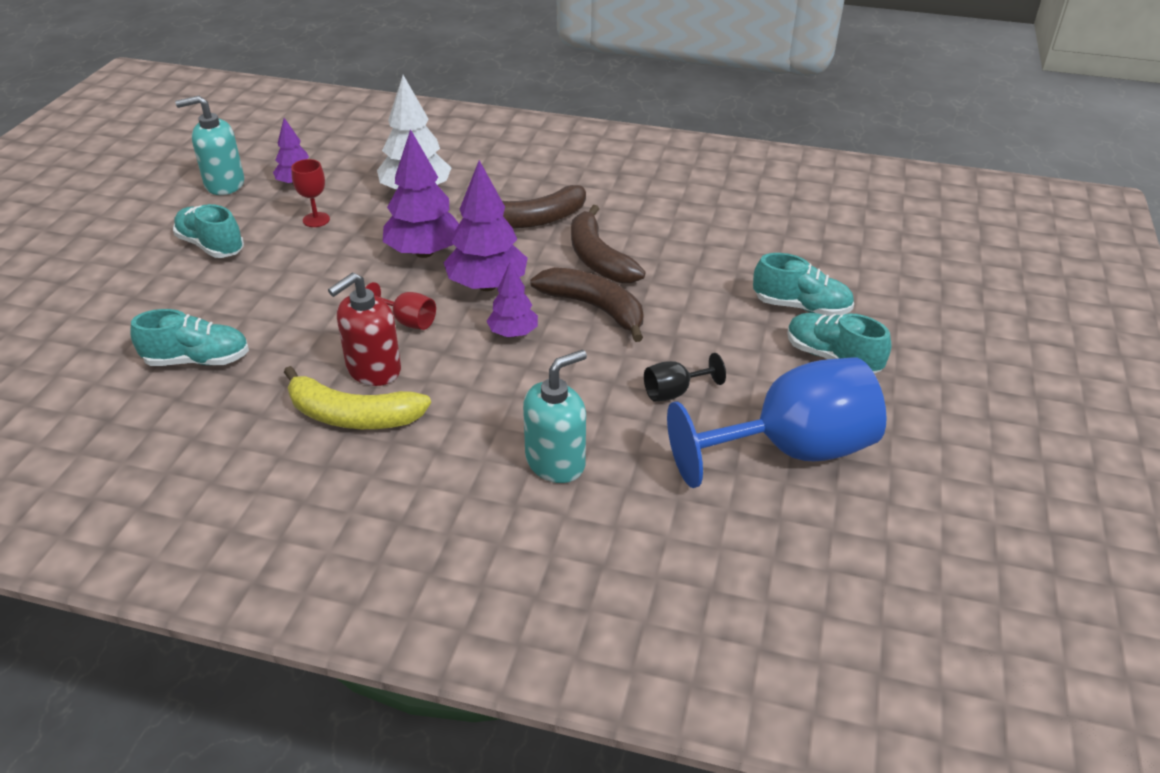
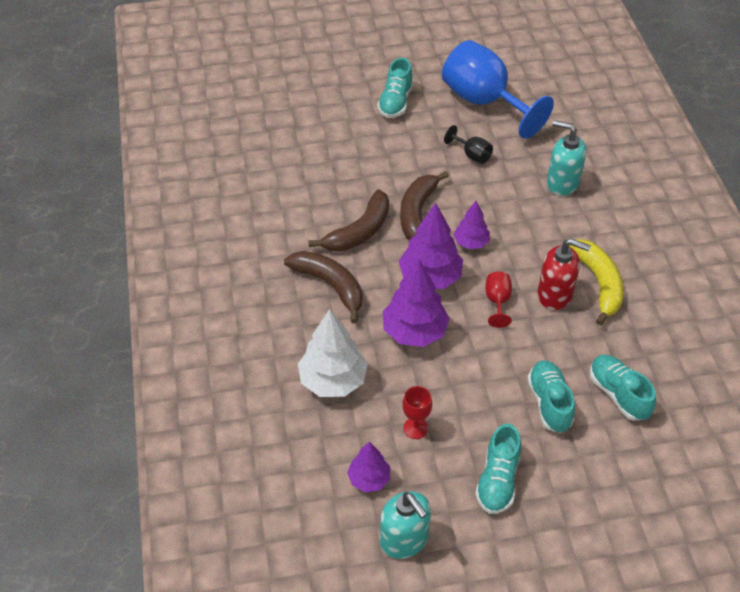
camera: 115 degrees left, 10 degrees up
turquoise shoe [753,253,854,316] -> turquoise shoe moved to [527,360,575,433]

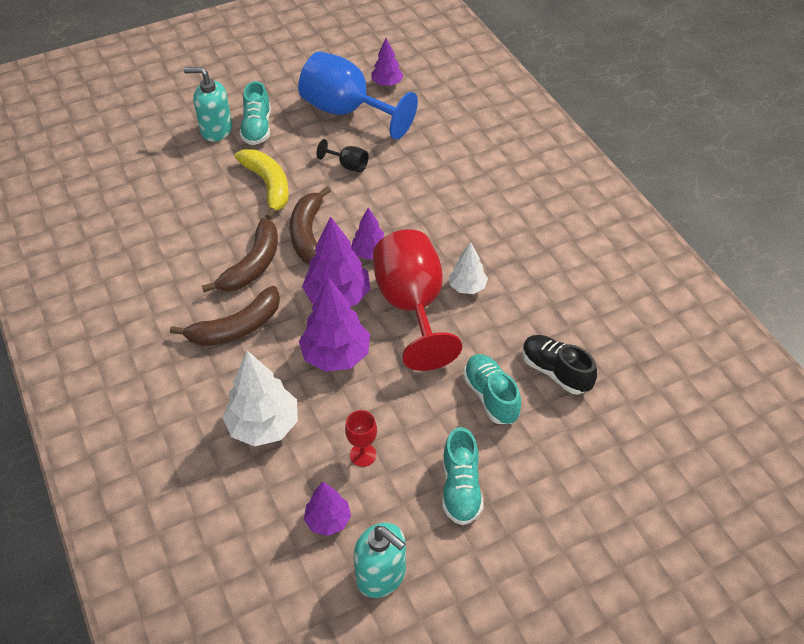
camera: 15 degrees left, 0 degrees up
brown banana [284,251,362,323] -> brown banana turned 120 degrees clockwise [170,286,280,346]
red goblet [485,271,512,328] -> red goblet [373,229,462,371], size x2.40
red soap dispenser [537,238,591,310] -> white tree [449,242,488,294]
turquoise soap dispenser [547,120,586,196] -> turquoise soap dispenser moved to [184,67,232,142]
yellow banana [569,239,624,326] -> yellow banana moved to [235,149,289,220]
turquoise shoe [590,355,656,421] -> black shoe [522,335,597,394]
none -> purple tree [371,38,403,86]

